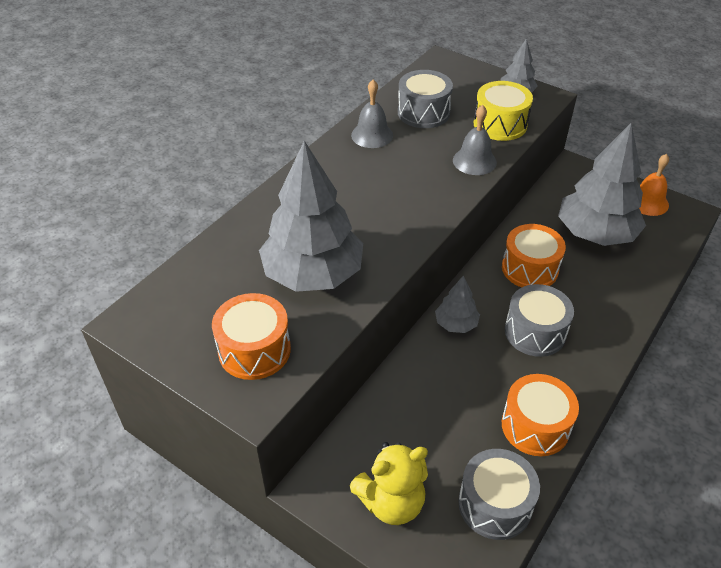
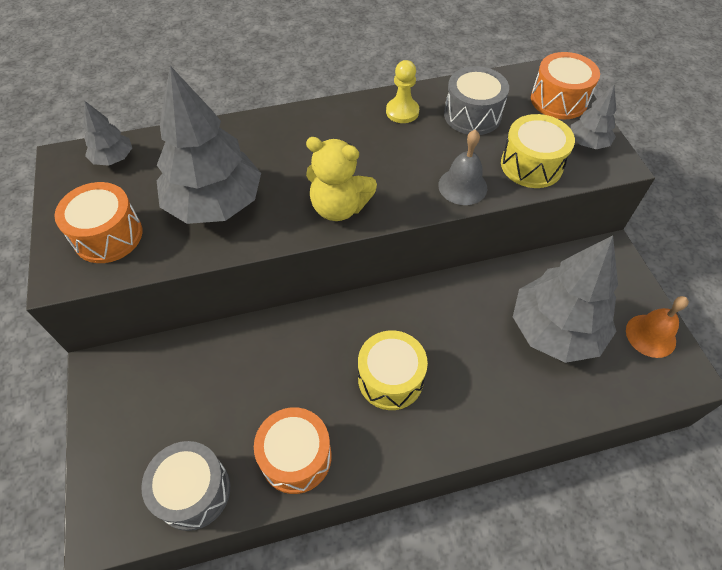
camera: 40 degrees right, 10 degrees up
yellow teddy bear [350,442,428,525] -> yellow teddy bear moved to [306,137,377,221]
grey bell [351,80,393,148] -> yellow pawn [386,60,419,123]
grey tree [435,275,480,333] -> grey tree moved to [83,101,132,166]
orange drum [502,224,566,287] -> orange drum moved to [531,52,600,119]
grey drum [505,284,574,357] -> yellow drum [358,330,428,410]

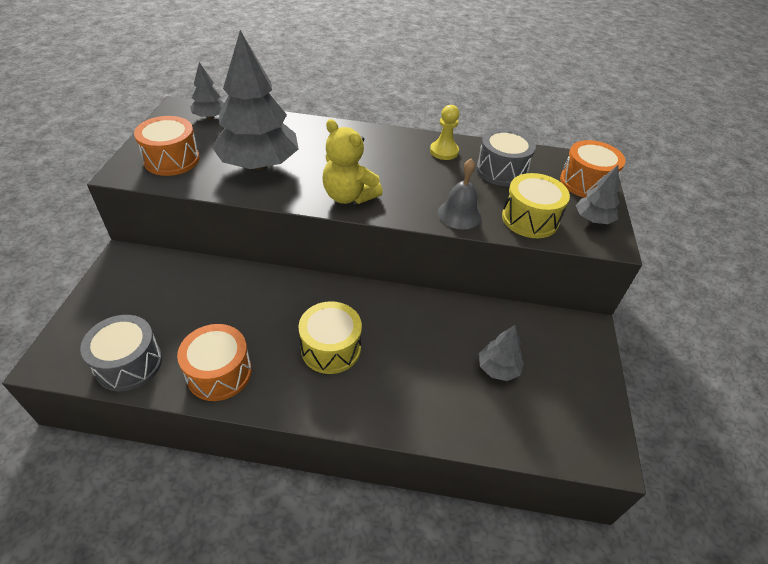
camera: 20 degrees right, 10 degrees down
grey tree [513,236,618,363] -> grey tree [479,325,524,381], size x0.48
orange bell [626,296,689,358] -> none

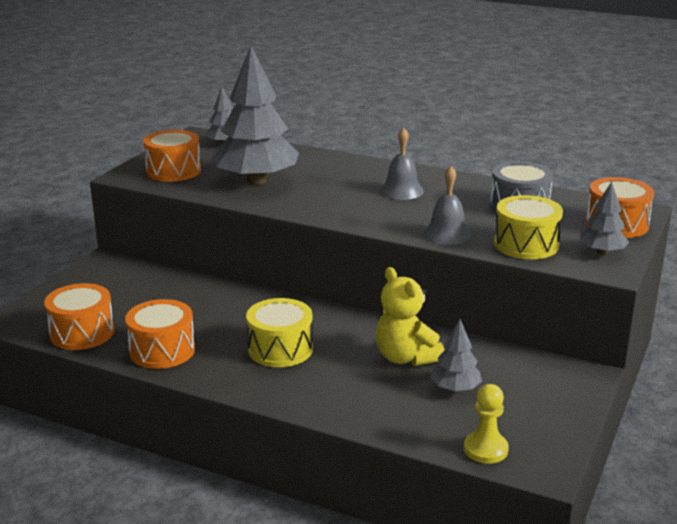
camera: 20 degrees right, 20 degrees down
grey drum [80,315,162,391] -> orange drum [44,283,114,350]
yellow teddy bear [323,119,383,204] -> yellow teddy bear moved to [375,267,444,366]
yellow pawn [430,105,459,160] -> yellow pawn moved to [464,384,509,464]
none -> grey bell [380,128,424,200]

